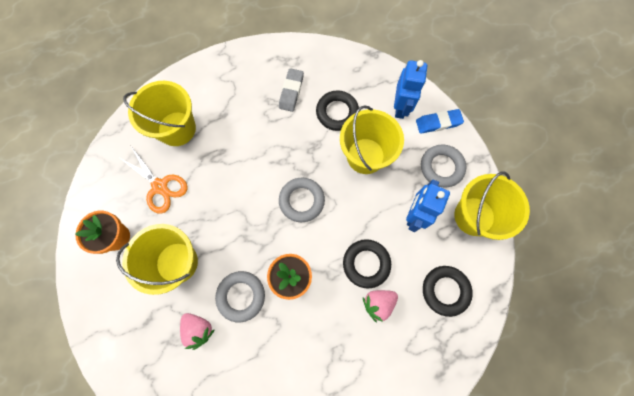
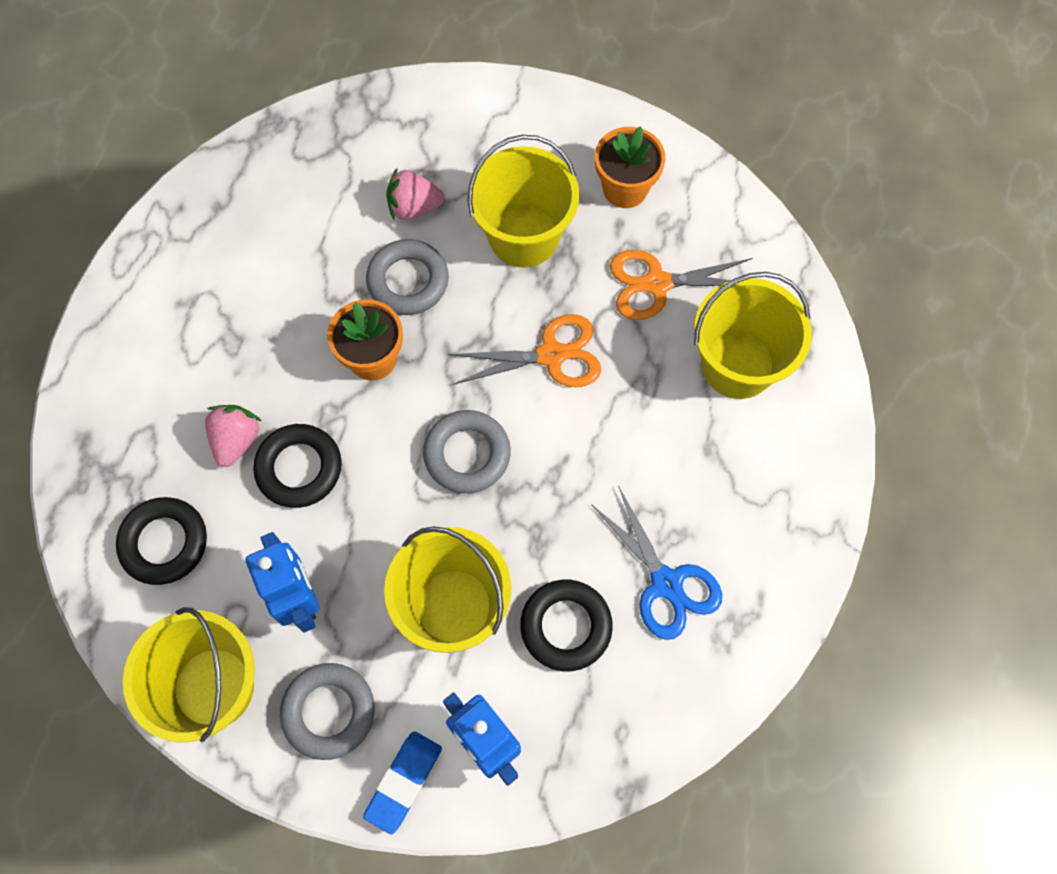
camera: 130 degrees right, 5 degrees down
grey eraser [279,68,304,112] -> blue scissors [591,485,722,640]
none -> orange scissors [448,314,601,387]

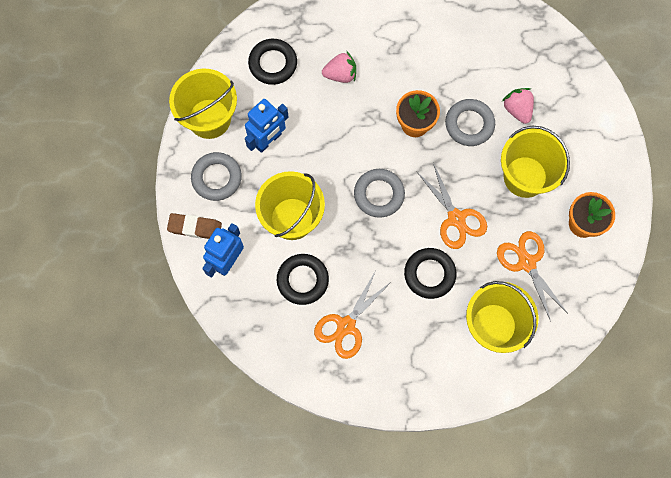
camera: 70 degrees right, 5 degrees up
black ring [253,424,342,508] -> black ring moved to [404,248,456,299]
blue eraser [363,731,442,835] -> brown eraser [167,213,222,239]
blue scissors [591,485,722,640] -> orange scissors [314,272,392,359]

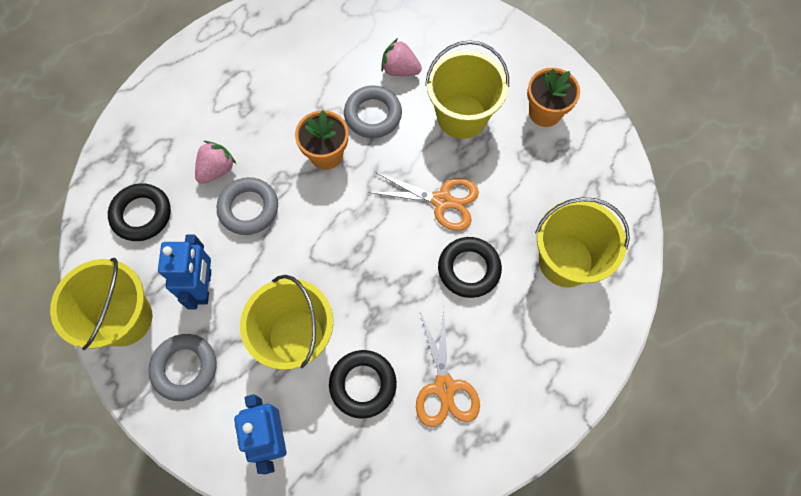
camera: 45 degrees left, 5 degrees down
brown eraser [167,213,222,239] -> none
grey ring [354,169,405,218] -> grey ring moved to [217,177,278,235]
orange scissors [497,231,567,321] -> none

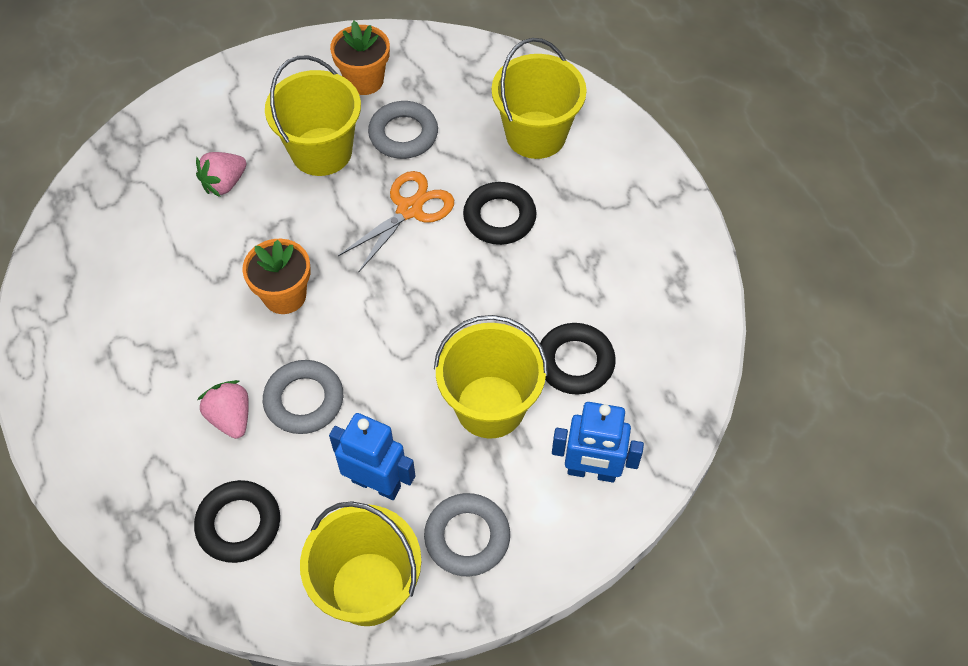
camera: 65 degrees left, 10 degrees down
grey ring [344,86,402,138] -> grey ring moved to [368,101,438,159]
orange scissors [416,309,480,427] -> none

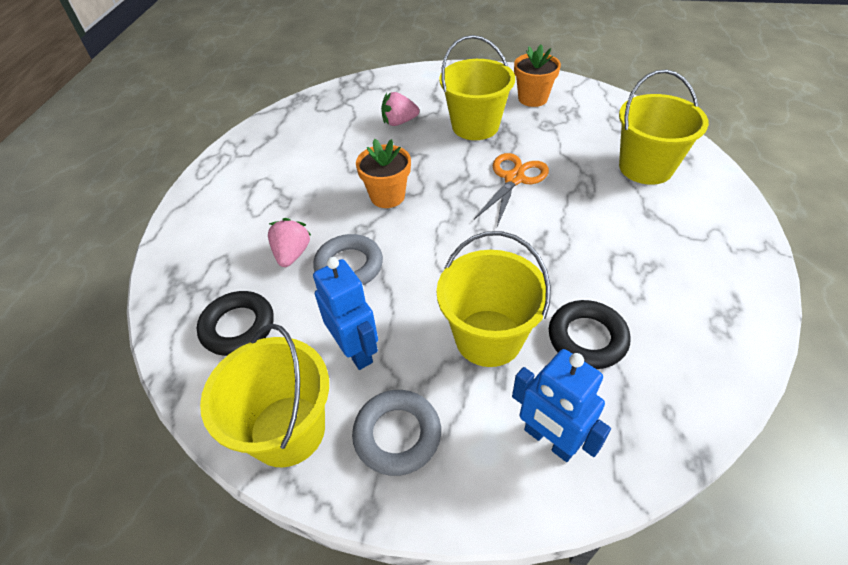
camera: 35 degrees right, 10 degrees down
orange scissors [338,171,454,272] -> orange scissors turned 45 degrees counterclockwise [474,153,549,226]
grey ring [368,101,438,159] -> none
black ring [463,182,537,245] -> none

